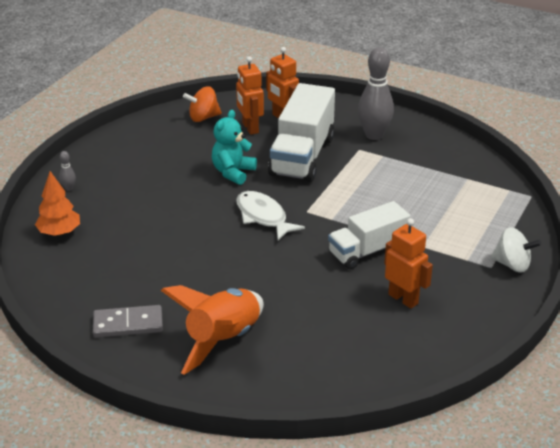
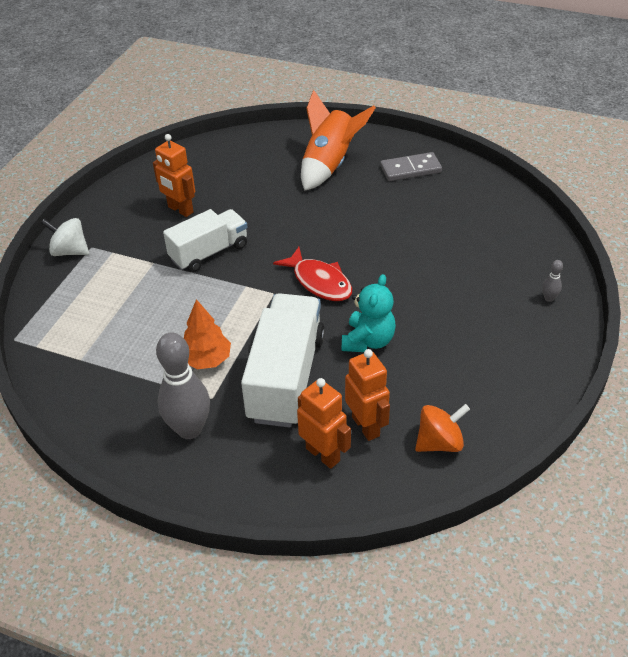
camera: 175 degrees right, 10 degrees up
orange tree [35,171,80,236] -> orange tree moved to [184,299,231,369]
white fish [236,191,305,240] -> red fish [273,247,352,301]

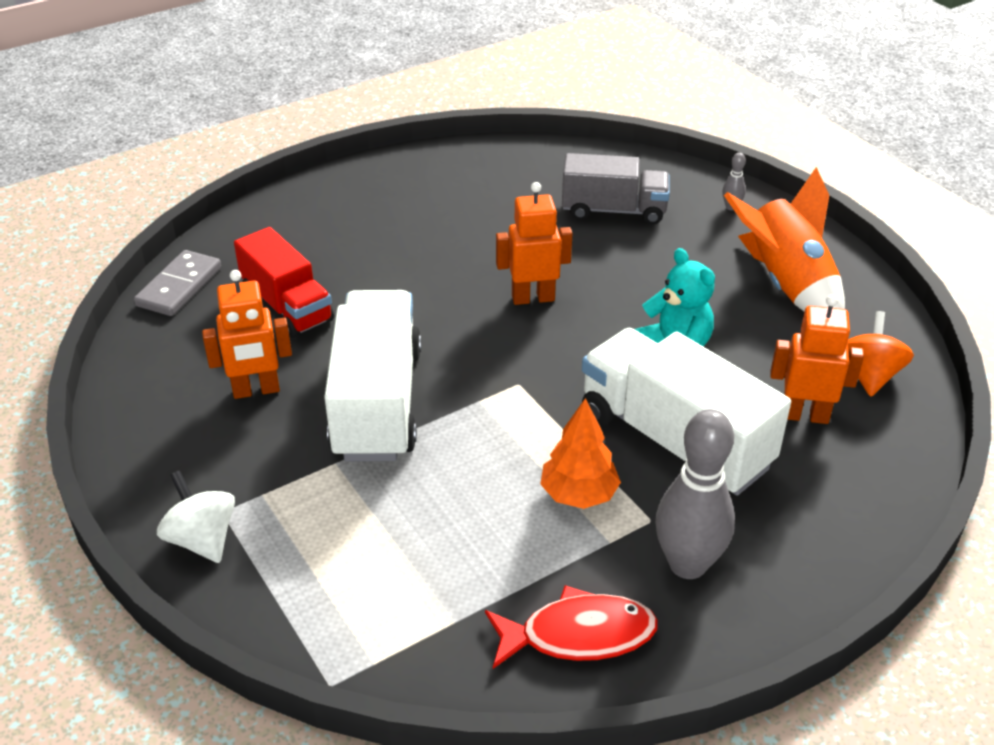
camera: 55 degrees left, 5 degrees down
white spinning top [41,218,89,256] -> white spinning top turned 90 degrees clockwise [157,470,235,563]
white truck [163,209,248,272] -> white truck [324,290,422,461], size x1.52
red fish [273,247,352,301] -> red fish moved to [485,585,658,669]
orange robot [297,378,351,469] -> orange robot moved to [496,182,572,305]
orange rocket [301,90,376,191] -> orange rocket moved to [724,167,845,312]
grey domino [380,152,442,181] -> grey domino moved to [134,250,221,316]
none -> red truck [234,227,334,338]
none -> grey truck [562,153,670,224]

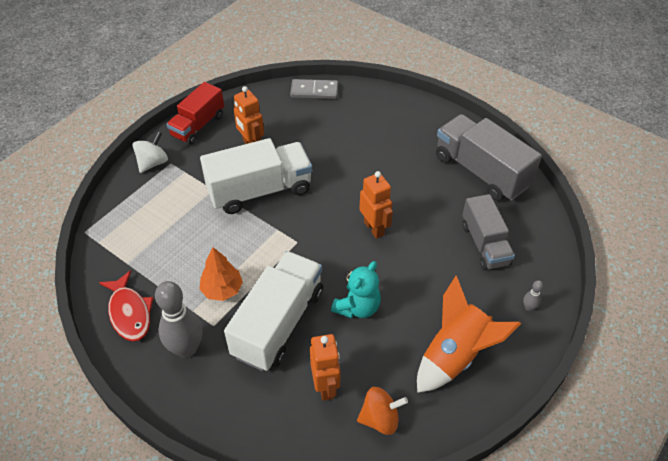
camera: 70 degrees right, 10 degrees up
red truck [234,227,334,338] -> red truck moved to [166,82,224,145]
none -> grey truck [436,114,542,201]

